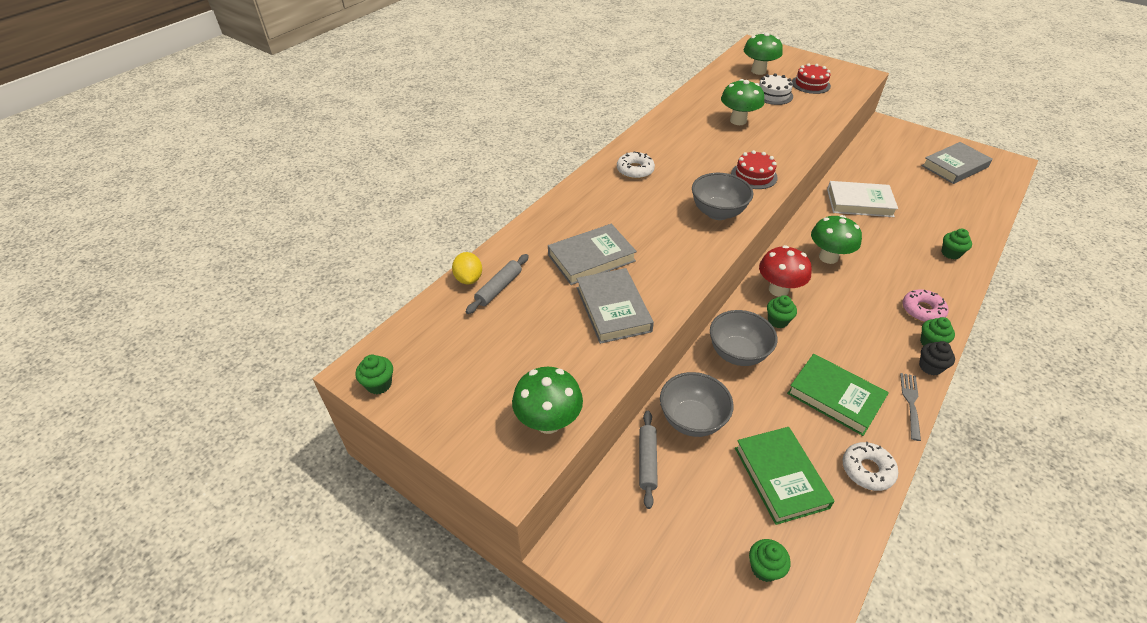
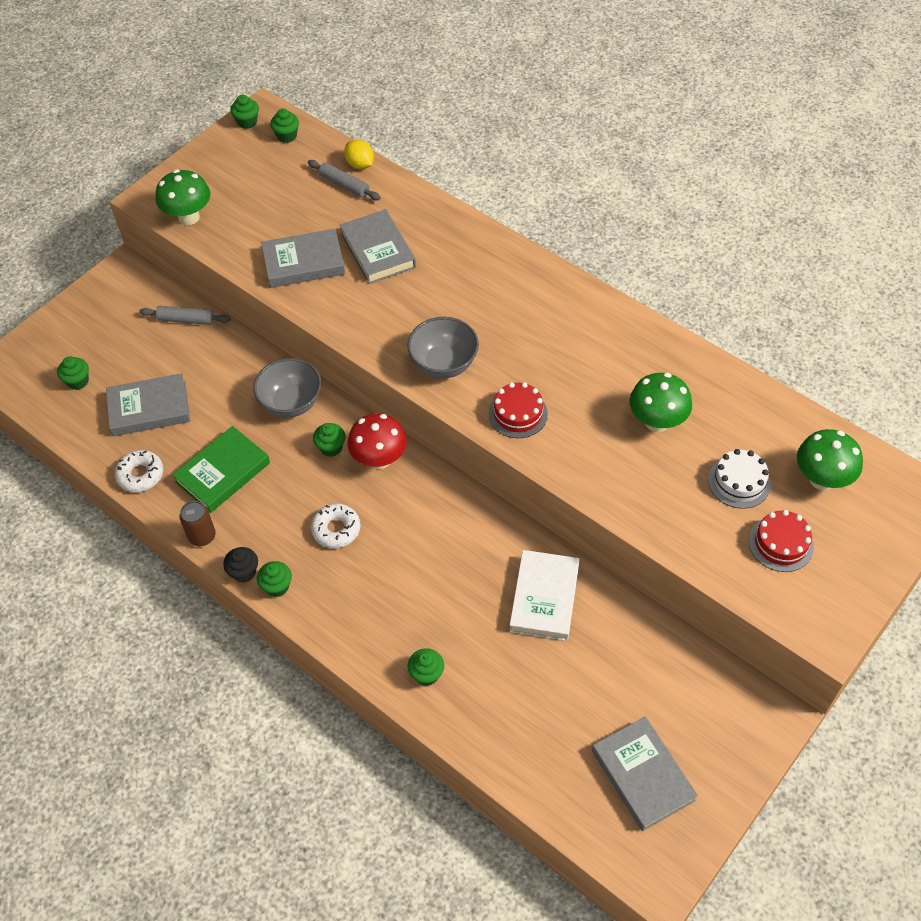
camera: 95 degrees right, 10 degrees up
yellow lemon [452,252,482,284] -> yellow lemon turned 60 degrees clockwise [344,139,374,169]
white donut [617,151,655,179] -> white donut moved to [311,503,361,548]
grey bowl [660,372,734,437] -> none
green book [735,427,835,525] -> grey book [106,373,190,436]
green mushroom [811,215,862,264] -> none
grey fork [900,373,921,441] -> brown can [179,501,216,546]
pink donut [903,289,949,322] -> none
none -> green cupcake [270,109,299,143]

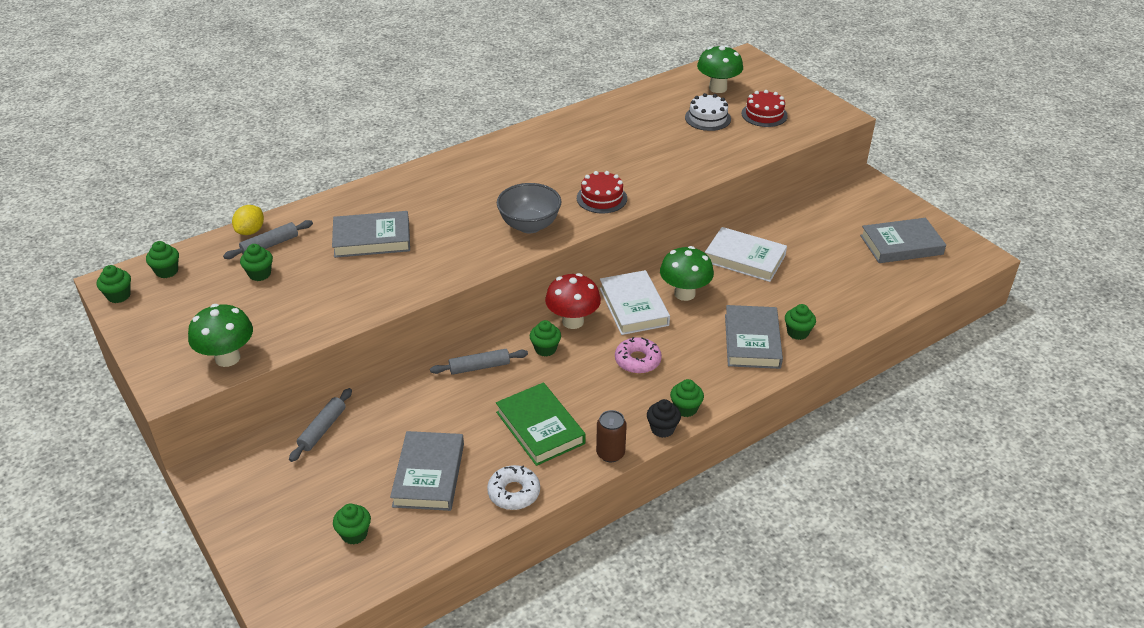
camera: 75 degrees left, 15 degrees down
grey bowl [253,358,321,418] -> grey rolling pin [430,349,528,375]
grey book [261,229,345,288] -> grey book moved to [725,305,783,369]
white donut [311,503,361,548] -> pink donut [615,337,662,374]
yellow lemon [344,139,374,169] -> yellow lemon turned 45 degrees counterclockwise [232,205,264,235]
green mushroom [629,373,692,432] -> green mushroom moved to [660,246,714,301]
none -> green cupcake [240,244,273,281]
none -> white book [600,270,670,335]

